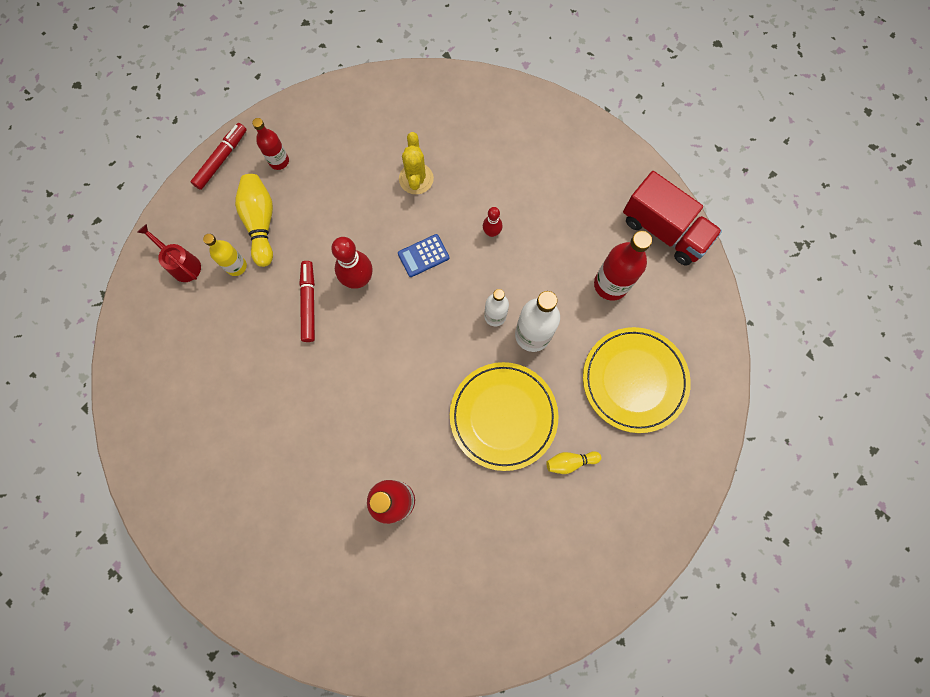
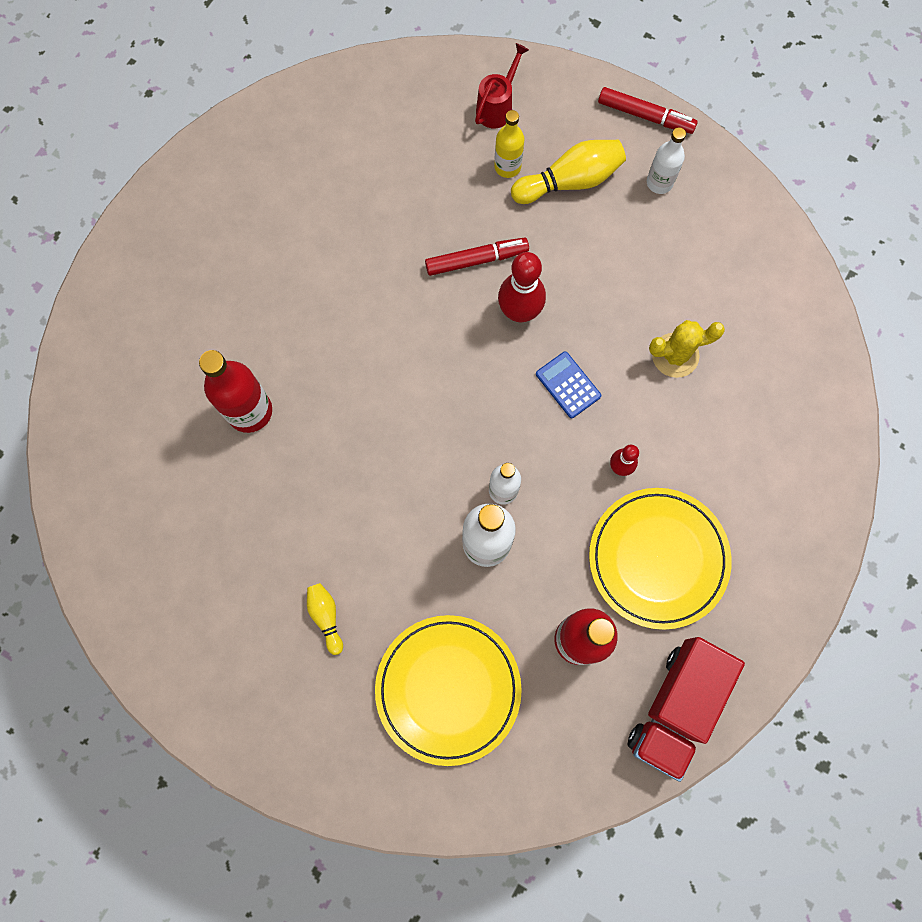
camera: 80 degrees right, 0 degrees up
red bottle [252,118,289,170] -> white bottle [647,127,686,194]
yellow plate [450,362,558,471] -> yellow plate moved to [589,488,732,630]

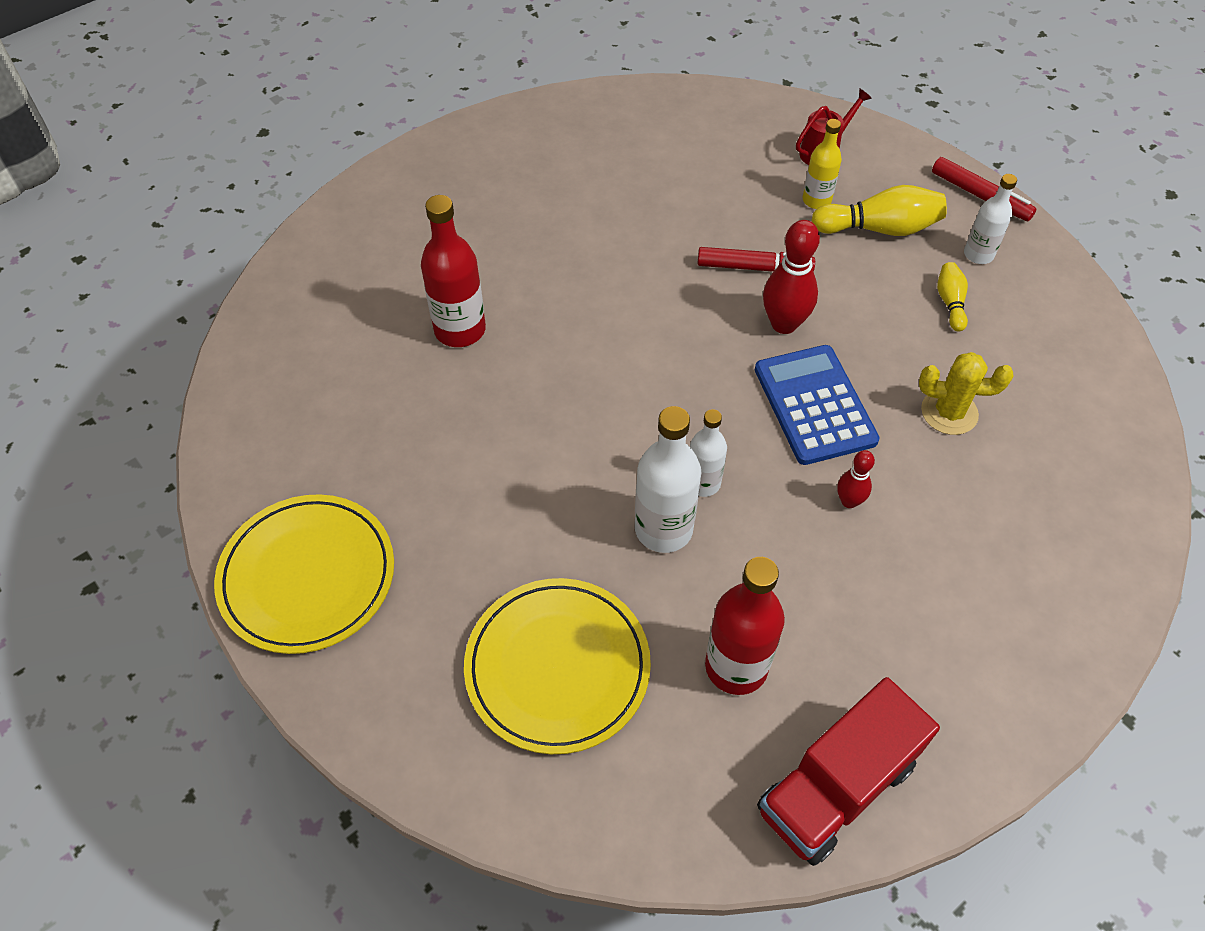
camera: 20 degrees right, 20 degrees down
yellow bowling pin [307,583,343,655] -> yellow bowling pin moved to [937,262,968,332]
blue calculator [536,351,601,418] -> blue calculator [755,345,879,465], size x1.81
yellow plate [589,488,732,630] -> yellow plate moved to [214,494,394,654]

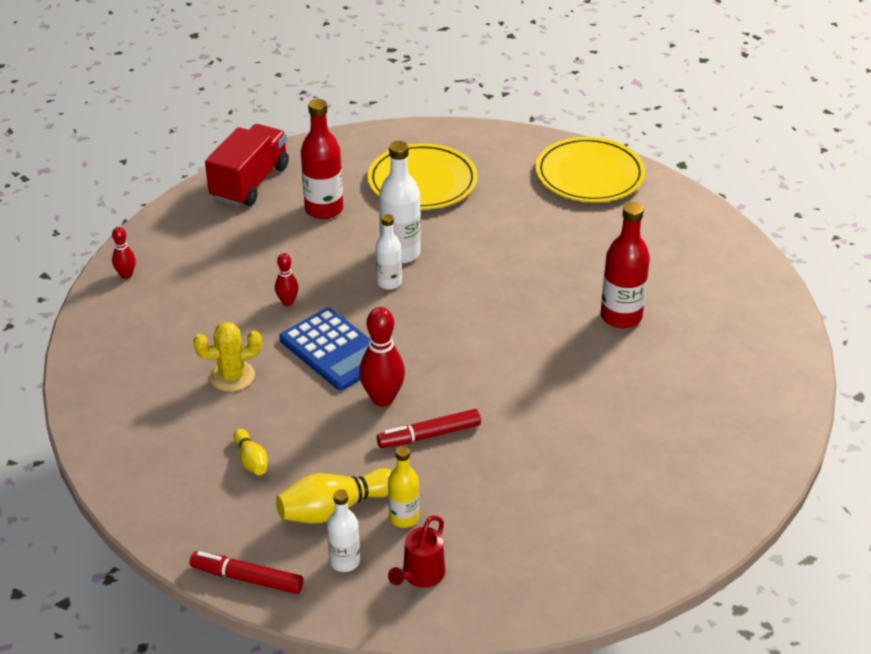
camera: 155 degrees right, 15 degrees down
white bottle [964,174,1017,264] -> white bottle moved to [327,489,360,572]
none -> red bowling pin [112,227,136,279]

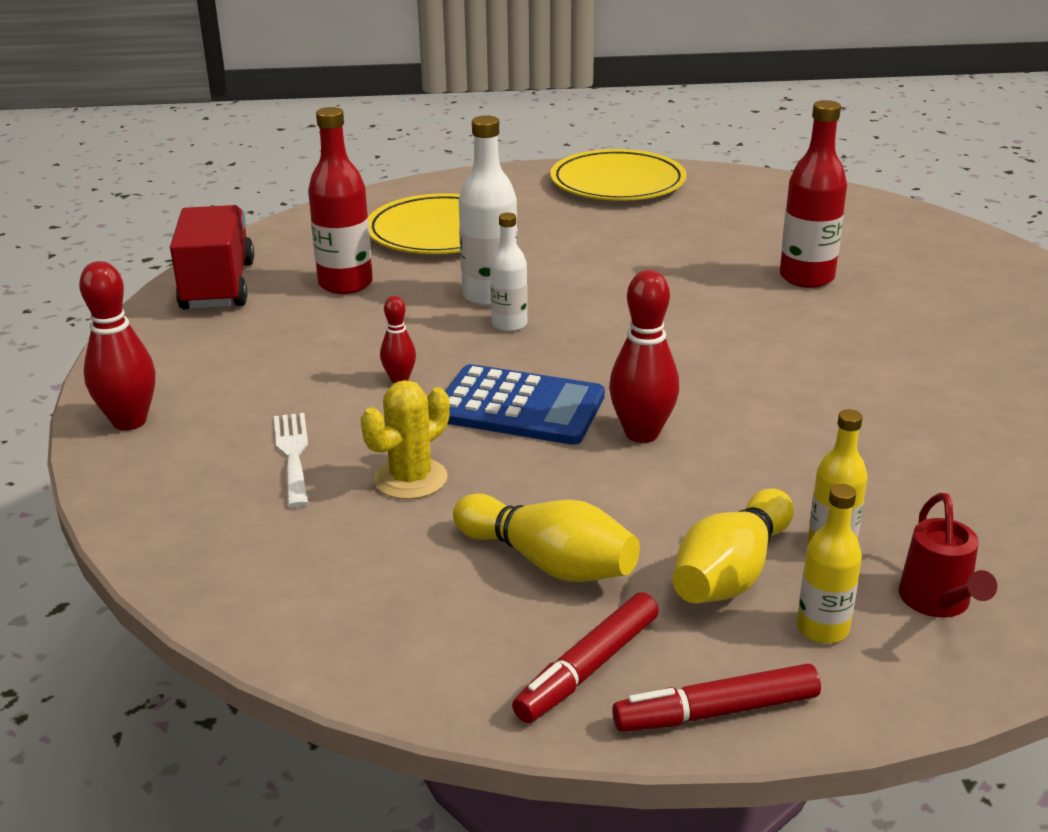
camera: 30 degrees left, 10 degrees down
red bowling pin [112,227,136,279] -> red bowling pin [79,261,155,430], size x1.79
yellow bowling pin [233,429,267,475] -> yellow bowling pin [453,493,640,582], size x1.79
white bottle [327,489,360,572] -> yellow bottle [797,484,862,644]
red marker [377,409,481,448] -> red marker moved to [512,592,659,723]
none -> white fork [274,413,308,508]

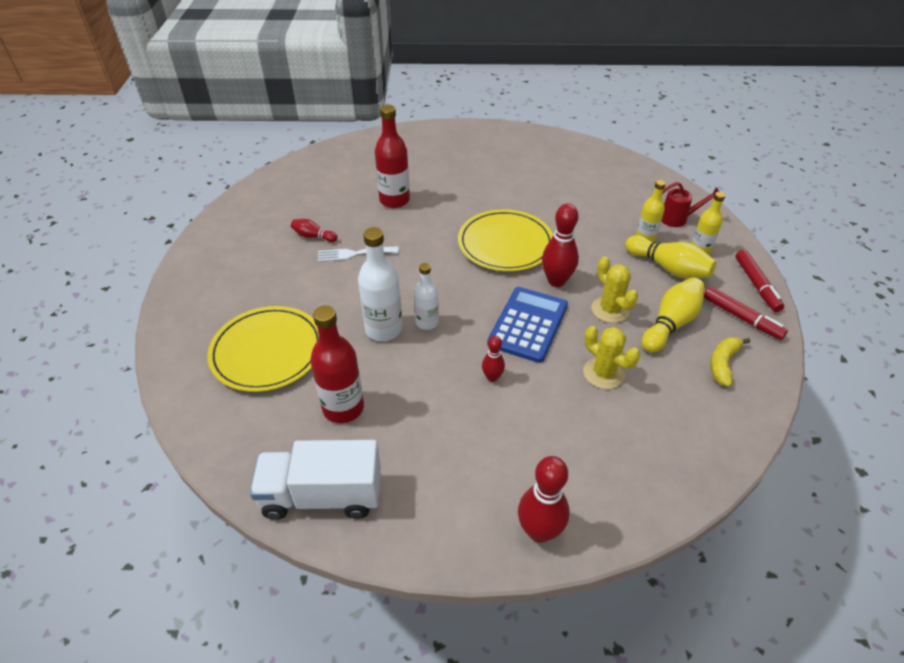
camera: 85 degrees left, 15 degrees up
red truck [170,205,254,309] -> white truck [250,440,381,520]
white fork [274,413,308,508] -> white fork moved to [318,247,399,262]
yellow plate [550,149,686,201] -> yellow plate moved to [458,209,553,272]
none -> red bowling pin [291,219,337,242]
none -> yellow cactus [592,257,638,323]
none -> yellow banana [710,337,750,387]

